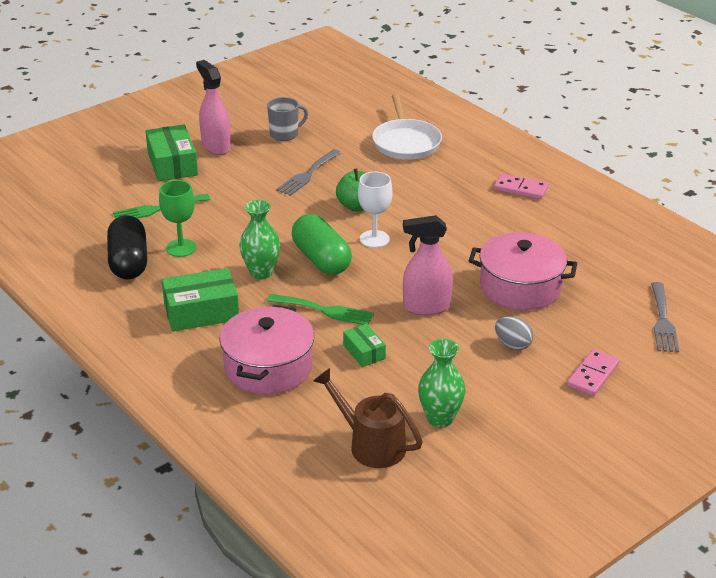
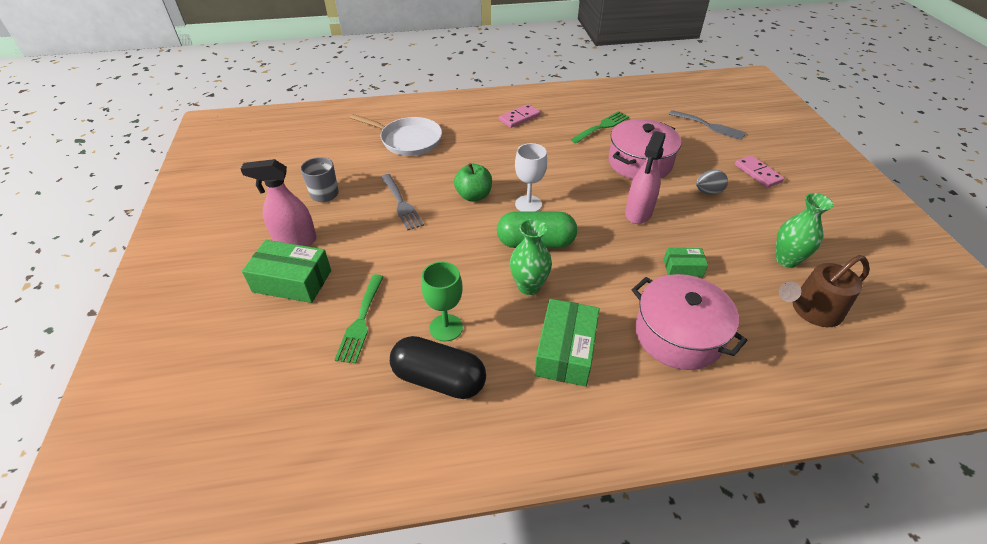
camera: 60 degrees left, 10 degrees up
green fork [267,294,374,325] -> green fork moved to [571,111,629,144]

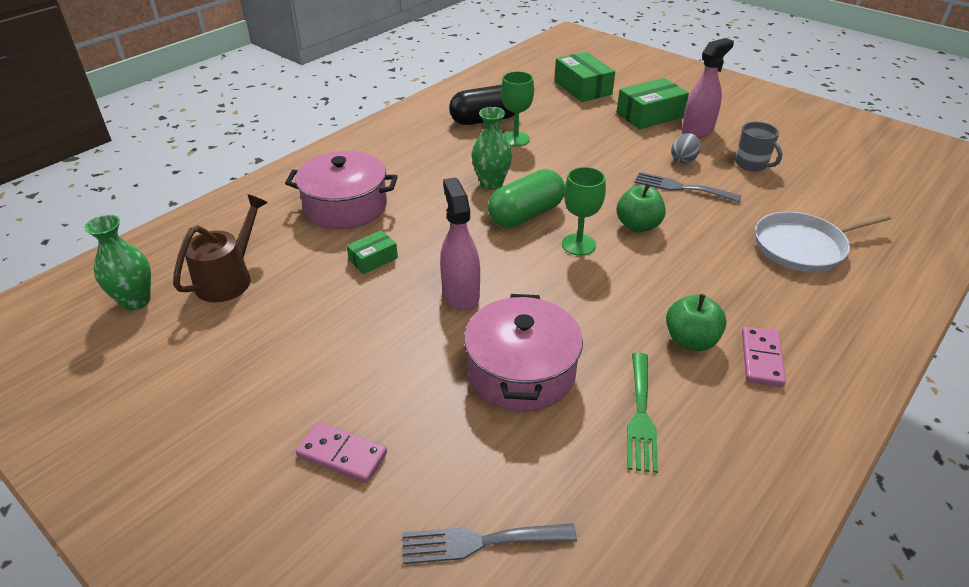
camera: 140 degrees right, 5 degrees down
green fork [334,274,384,364] -> none
white goblet [515,143,547,211] -> green goblet [562,167,606,256]
green box [535,299,600,387] -> green box moved to [554,52,615,102]
grey egg [696,170,728,195] -> grey egg moved to [671,133,701,164]
green vase [776,193,834,268] -> green vase moved to [84,215,151,311]
none -> green apple [666,294,727,351]

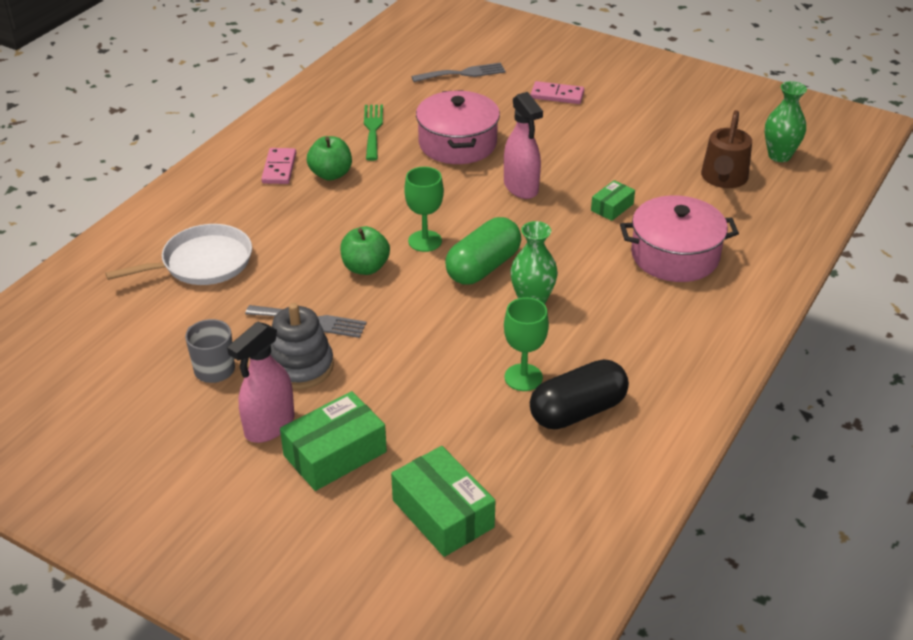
camera: 170 degrees right, 0 degrees up
grey egg [671,133,701,164] -> grey stacking toy [270,303,334,389]

